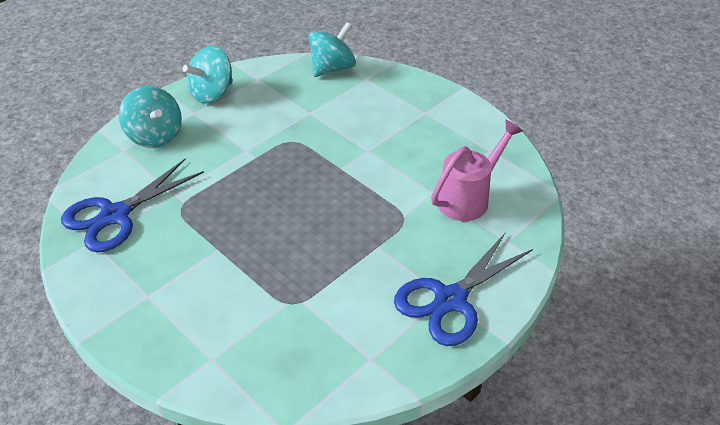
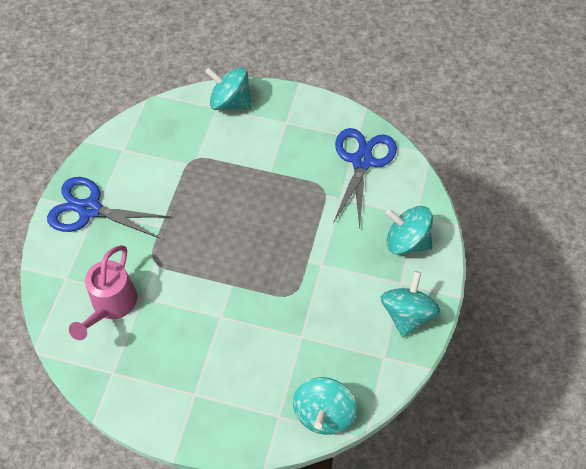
camera: 150 degrees right, 15 degrees up
blue scissors [394,232,533,346] -> blue scissors turned 90 degrees counterclockwise [47,177,170,239]
none -> turquoise spinning top [205,67,252,110]

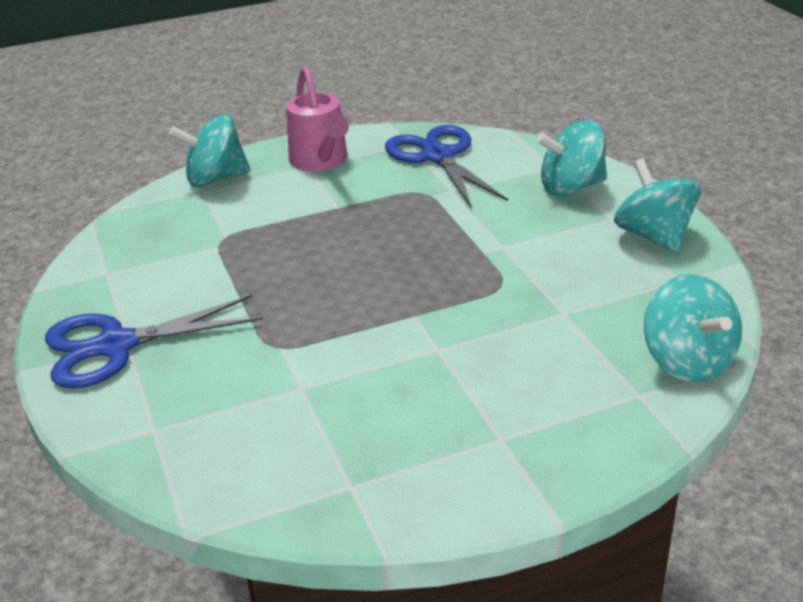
camera: 35 degrees left, 25 degrees down
pink watering can [69,245,137,340] -> pink watering can moved to [286,66,349,171]

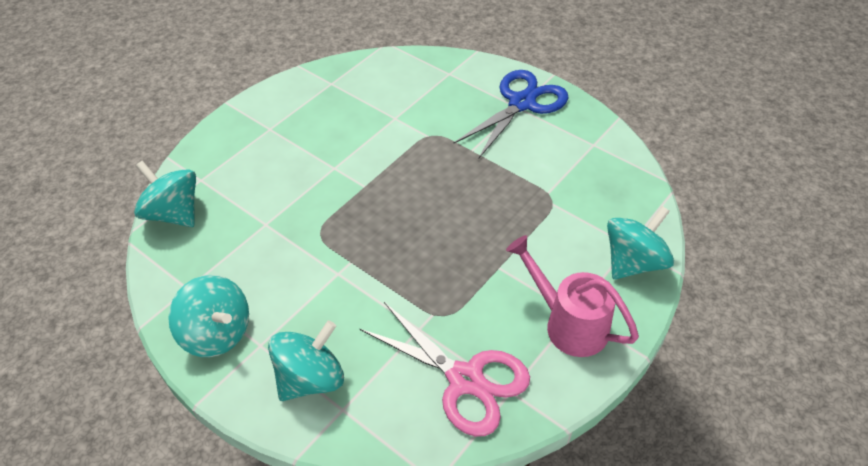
camera: 150 degrees right, 15 degrees up
blue scissors [385,125,508,208] -> pink scissors [360,302,530,437]

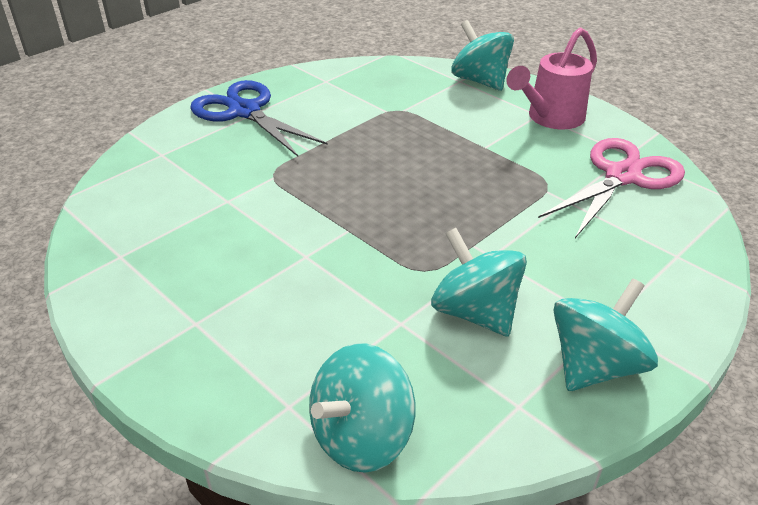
camera: 85 degrees left, 10 degrees down
turquoise spinning top [268,320,344,401] -> turquoise spinning top moved to [431,228,527,337]

